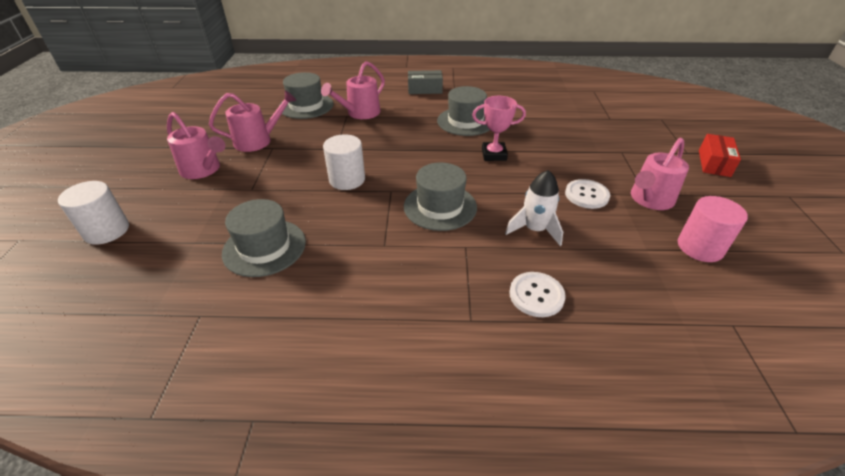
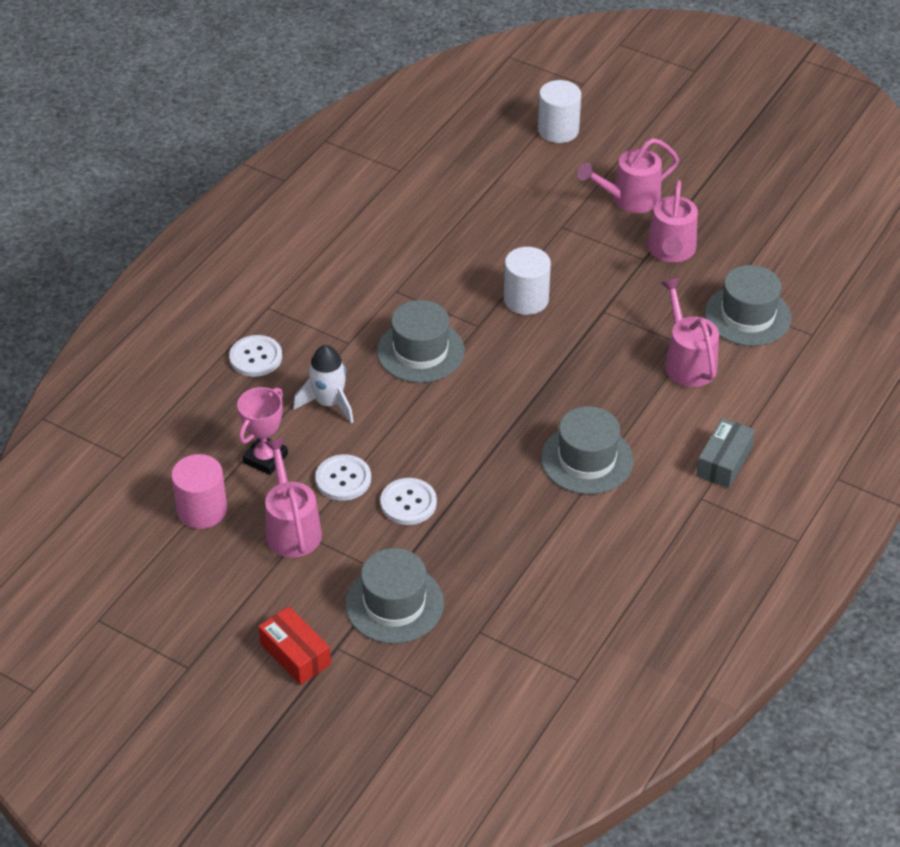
camera: 120 degrees right, 5 degrees up
grey hat [222,199,306,277] -> grey hat moved to [345,548,444,644]
pink trophy [472,96,526,161] -> pink trophy moved to [237,387,288,475]
none -> white button [380,478,437,525]

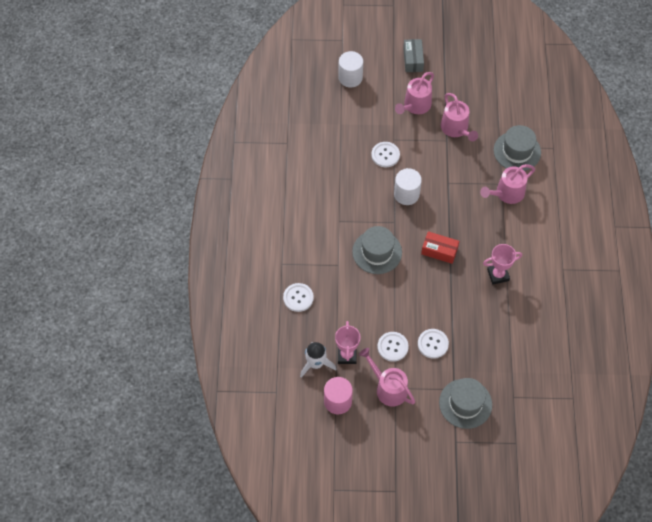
camera: 30 degrees left, 15 degrees up
red box [258,606,331,685] -> red box moved to [421,231,459,264]
white rocket [293,345,354,424] -> white rocket moved to [300,342,336,378]
grey hat [541,406,634,494] -> pink trophy [483,244,522,285]
pink watering can [661,278,719,387] -> pink watering can turned 75 degrees counterclockwise [480,164,535,204]
grey box [696,418,755,489] -> grey box moved to [403,39,424,72]
none -> white button [371,142,400,167]

